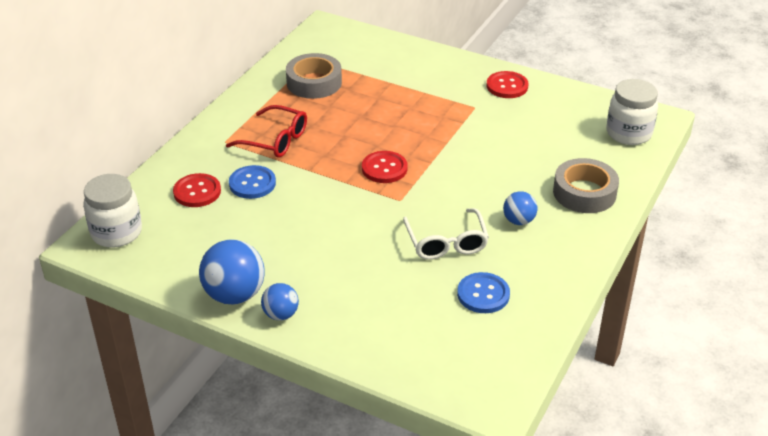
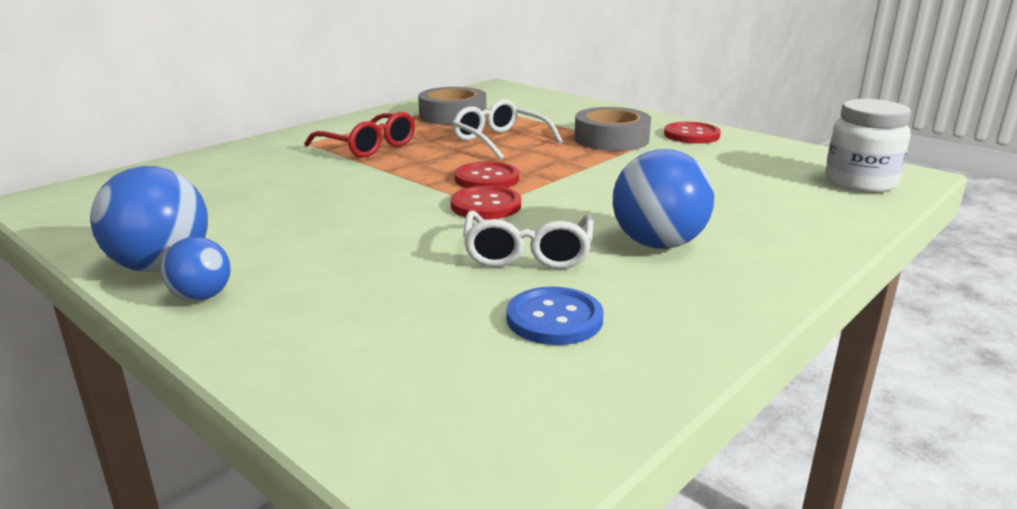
camera: 15 degrees right, 15 degrees down
white jar [83,174,142,248] -> none
red button [173,173,221,207] -> red button moved to [450,186,521,220]
blue button [229,165,276,199] -> none
blue ball [503,191,537,225] -> blue ball [613,149,714,249], size x1.76
grey tape [553,158,619,213] -> grey tape moved to [574,107,651,151]
none -> white glasses [452,99,563,160]

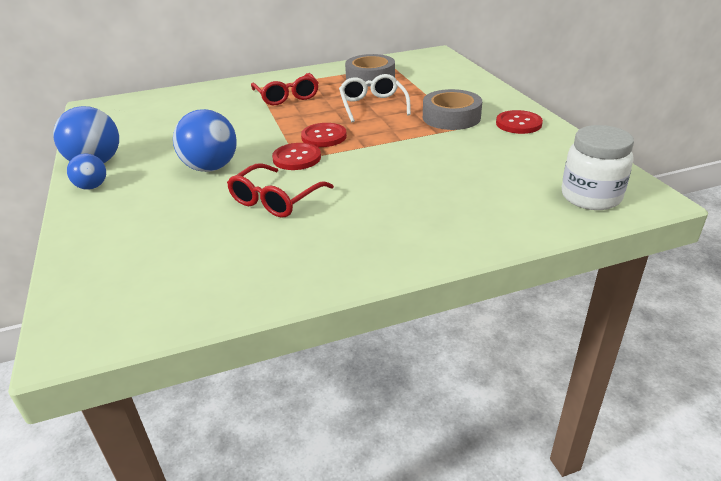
camera: 30 degrees right, 10 degrees up
white glasses [463,211,594,269] -> red glasses [227,163,334,218]
blue button [507,287,603,345] -> none
blue ball [613,149,714,249] -> blue ball moved to [173,109,237,172]

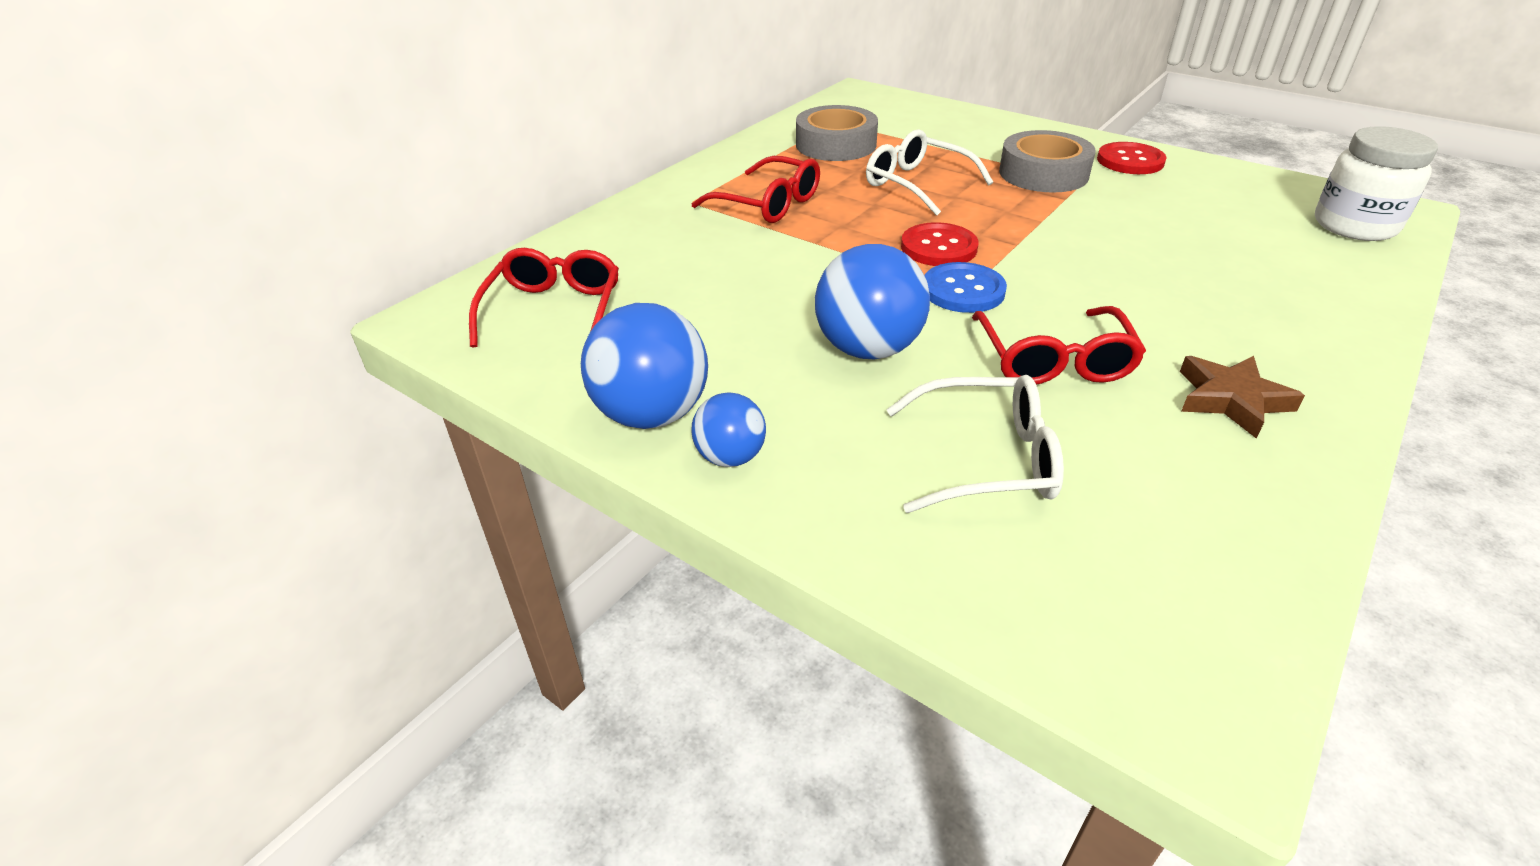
camera: 35 degrees left, 5 degrees up
red button [272,143,321,170] -> blue button [924,262,1007,313]
none -> red glasses [469,248,619,347]
none -> white glasses [886,375,1064,513]
none -> brown star [1180,356,1305,438]

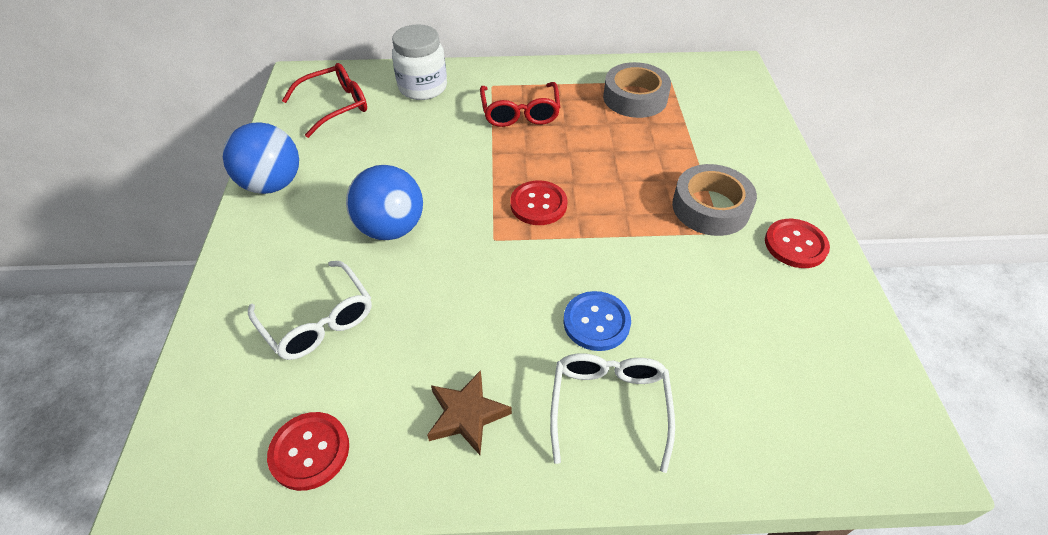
camera: 50 degrees right, 10 degrees up
blue ball [691,392,766,467] -> none
white glasses [866,129,993,216] -> white glasses moved to [550,353,675,473]
blue button [924,262,1007,313] -> blue button moved to [564,291,631,351]
red glasses [972,306,1146,385] -> none
white jar [1315,126,1438,241] -> white jar moved to [392,25,447,100]
none -> red button [267,412,349,491]

